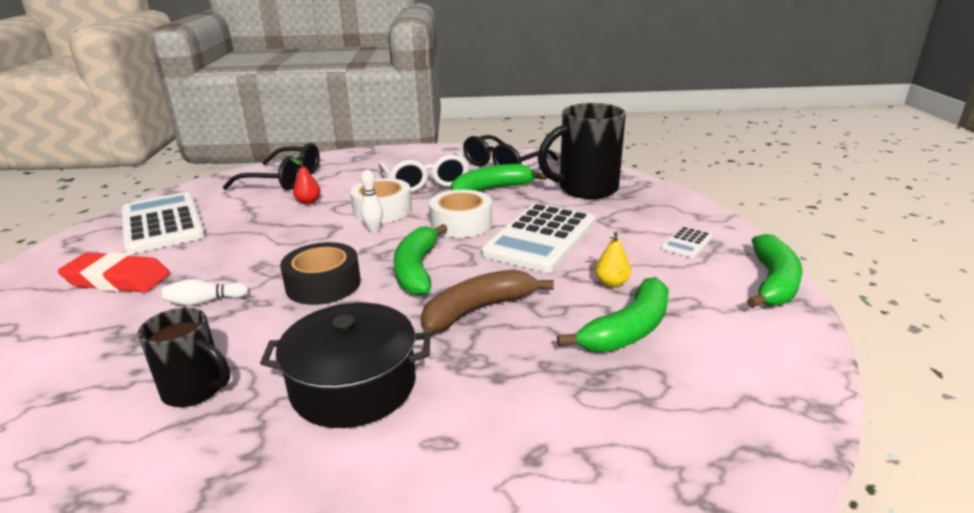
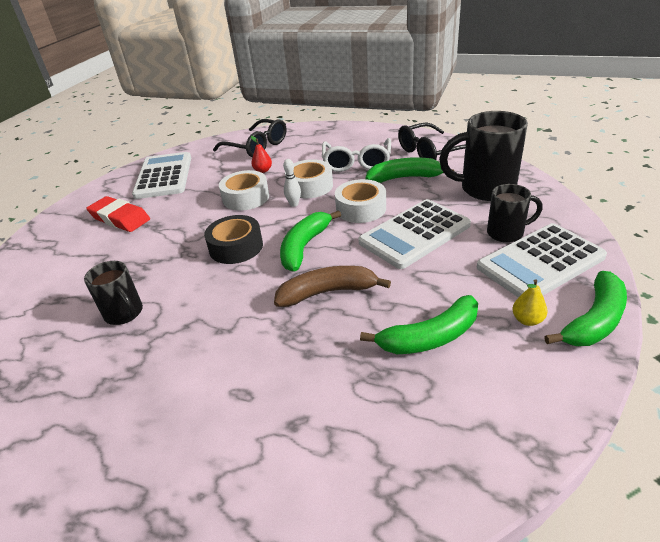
camera: 25 degrees right, 10 degrees up
white bowling pin [162,279,249,306] -> none
black pot [260,303,431,428] -> none
yellow pear [595,232,631,288] -> yellow pear moved to [512,279,547,326]
white calculator [661,226,713,259] -> white calculator [477,223,607,298], size x2.22
none -> white tape [219,170,269,211]
none -> black mug [487,184,543,243]

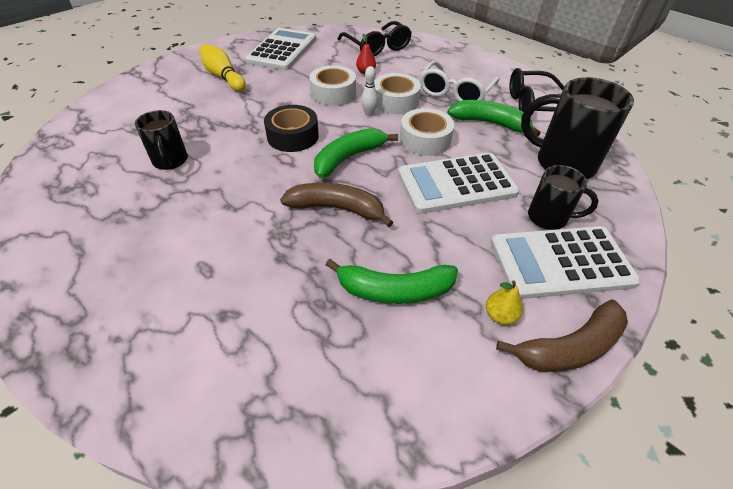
camera: 20 degrees right, 10 degrees up
red eraser [86,196,150,232] -> yellow bowling pin [199,44,246,91]
green banana [544,271,627,346] -> brown banana [496,299,628,372]

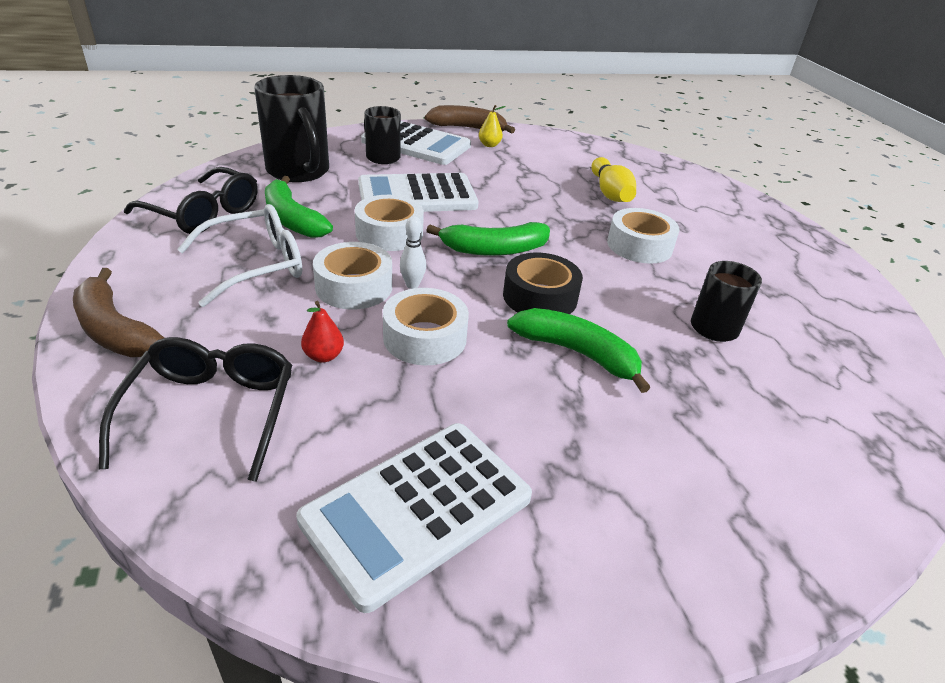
camera: 150 degrees left, 10 degrees down
yellow bowling pin [199,44,246,91] -> yellow bowling pin moved to [591,157,636,202]
brown banana [280,183,393,227] -> brown banana moved to [73,268,164,357]
green banana [326,259,458,304] -> green banana moved to [507,308,650,393]
white calculator [398,153,520,214] -> white calculator turned 150 degrees clockwise [358,173,479,212]
none -> white tape [607,208,680,264]

